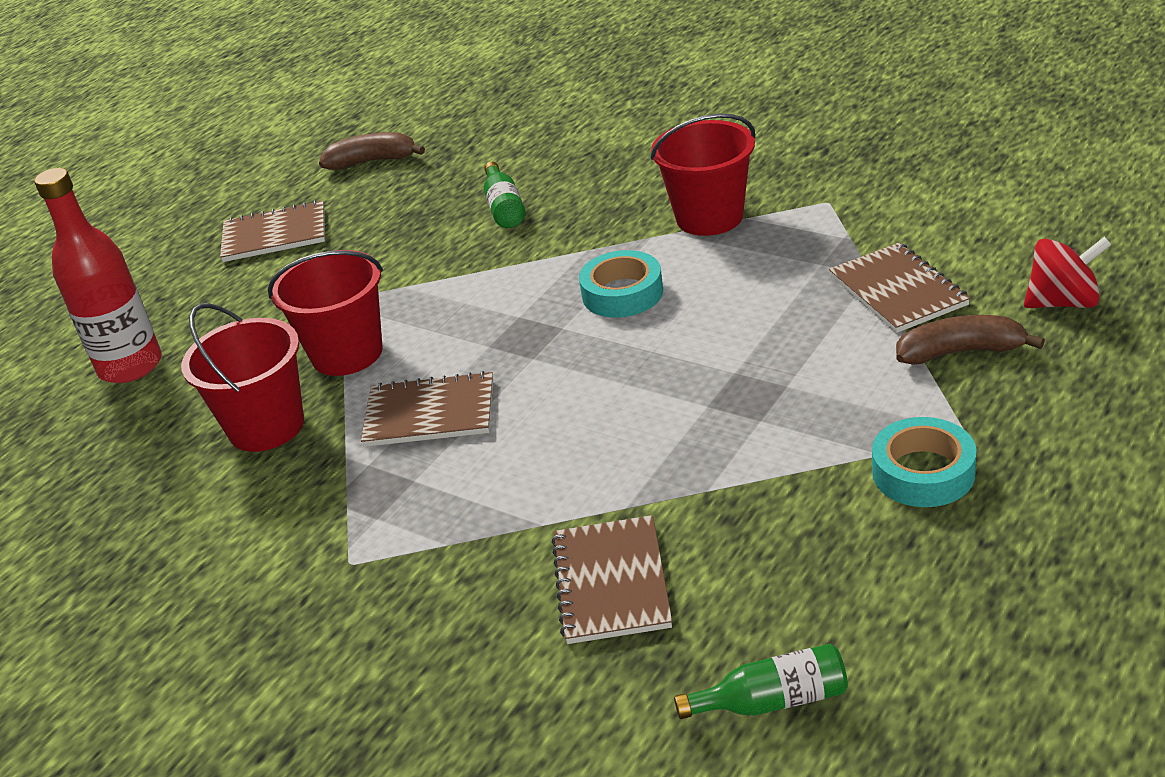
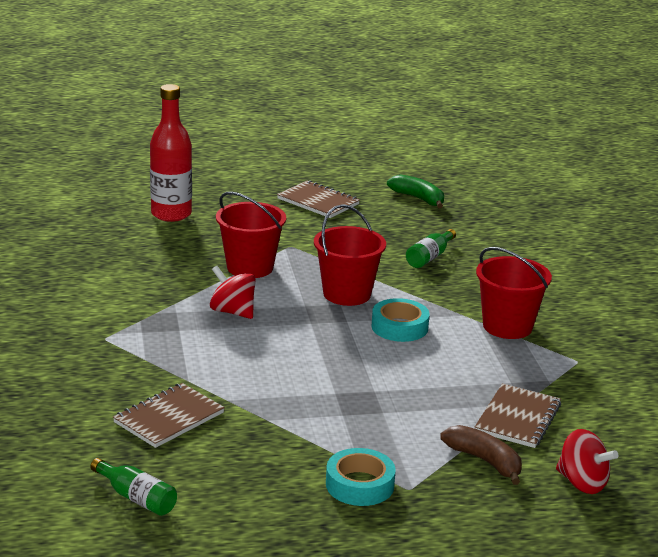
camera: 40 degrees right, 10 degrees down
red bucket [181,303,304,452] -> red bucket moved to [314,204,386,306]
brown banana [319,132,425,170] -> green banana [387,175,444,208]
brown notebook [361,371,493,447] -> red spinning top [210,266,256,319]

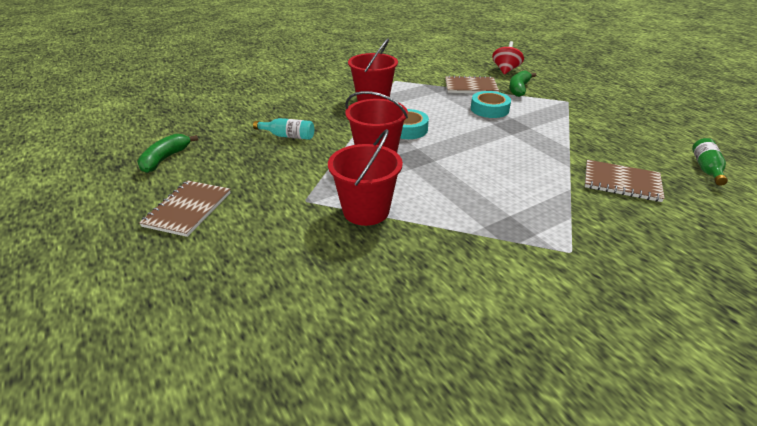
camera: 110 degrees left, 10 degrees up
red bottle [150,84,192,222] -> none
red spinning top [210,266,256,319] -> none
turquoise tape [326,448,396,506] -> turquoise tape moved to [471,91,511,118]
green bottle [406,229,456,268] -> turquoise bottle [253,118,314,140]
brown banana [440,425,522,485] -> green banana [509,70,537,97]

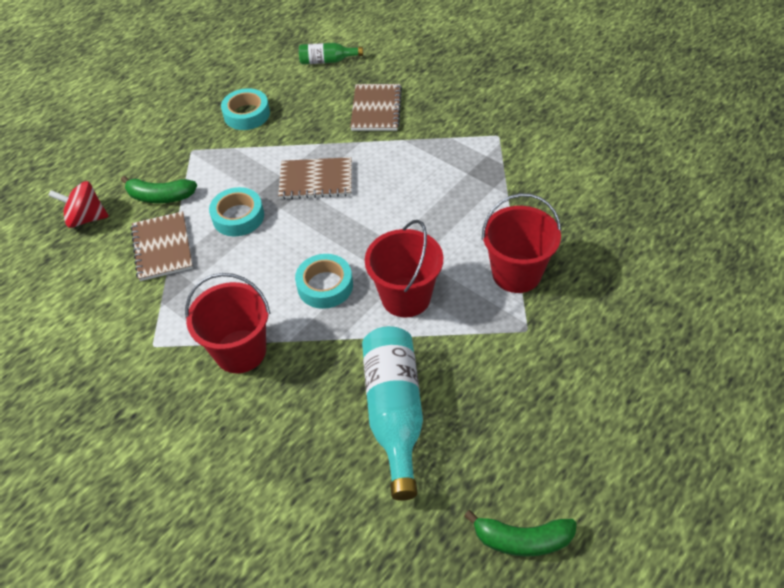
camera: 105 degrees left, 15 degrees up
brown notebook [139,180,231,237] -> brown notebook moved to [278,157,352,200]
turquoise bottle [253,118,314,140] -> turquoise bottle [362,326,423,501], size x1.89
none -> turquoise tape [221,88,270,130]

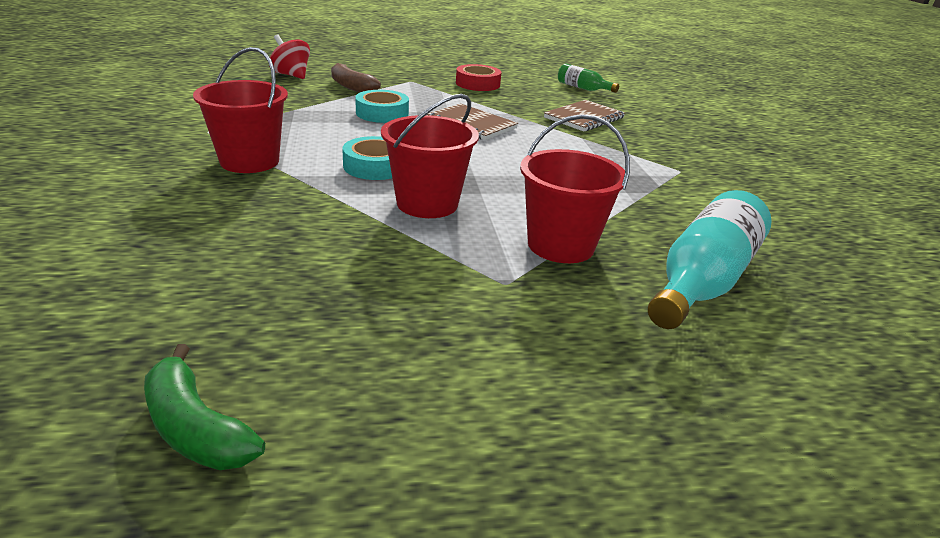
camera: 35 degrees right, 20 degrees down
green banana [121,176,197,203] -> brown banana [331,63,381,92]
brown notebook [131,211,193,281] -> none
turquoise tape [221,88,270,130] -> red tape [456,64,501,91]
turquoise bottle [362,326,423,501] -> turquoise bottle moved to [648,190,772,329]

